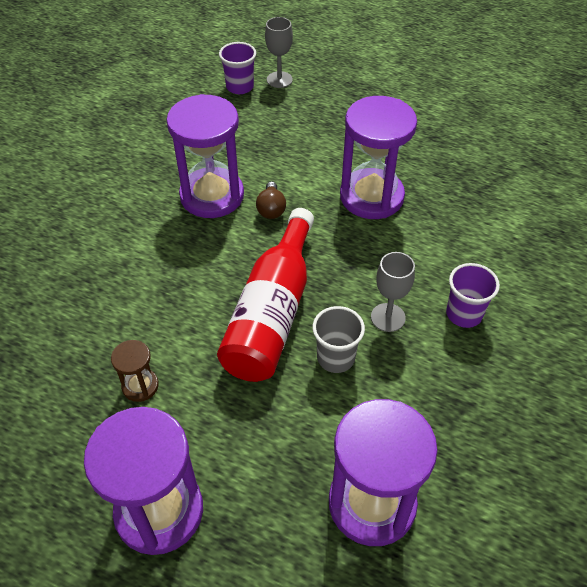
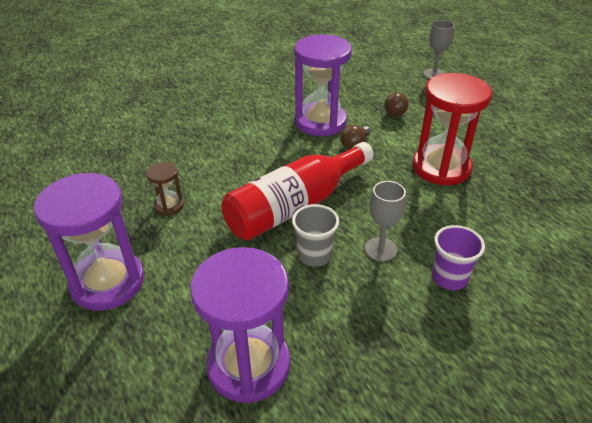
camera: 35 degrees right, 10 degrees down
purple cup [219,42,256,94] -> none
purple hourglass [340,96,417,219] -> red hourglass [412,73,492,185]
none -> brown light bulb [385,92,409,116]

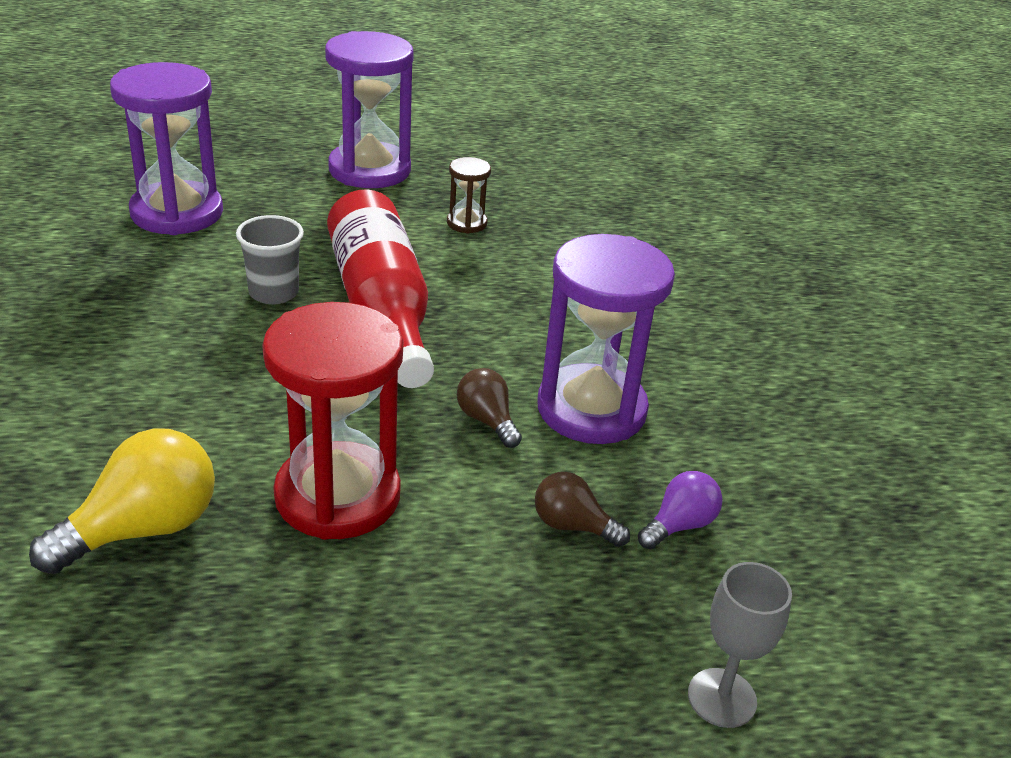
camera: 110 degrees right, 5 degrees down
grey goblet [365,181,406,261] -> none
purple cup [432,225,485,290] -> none
none -> yellow light bulb [29,428,215,574]
none -> purple light bulb [638,471,723,550]

